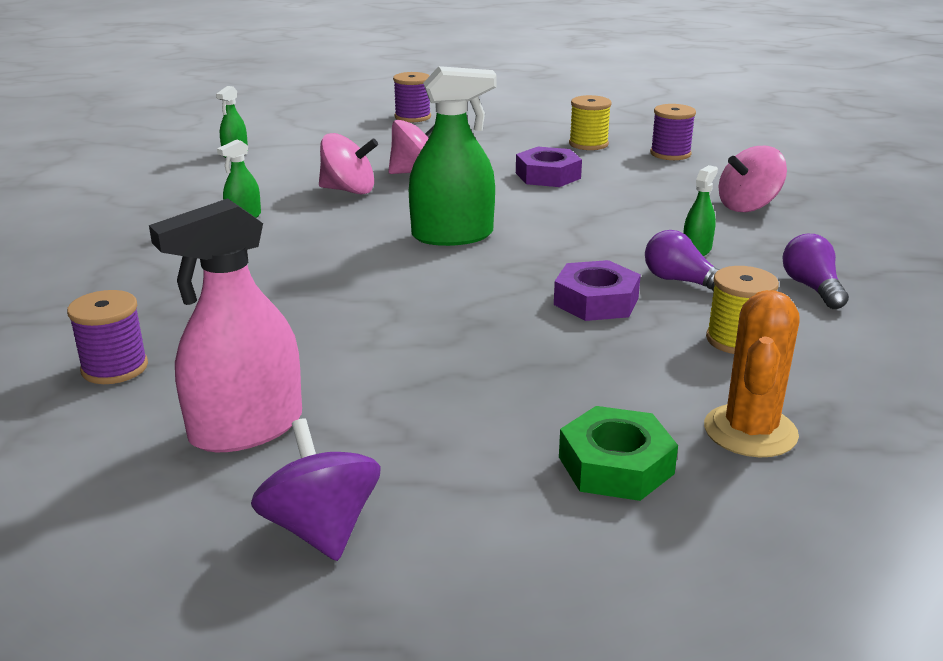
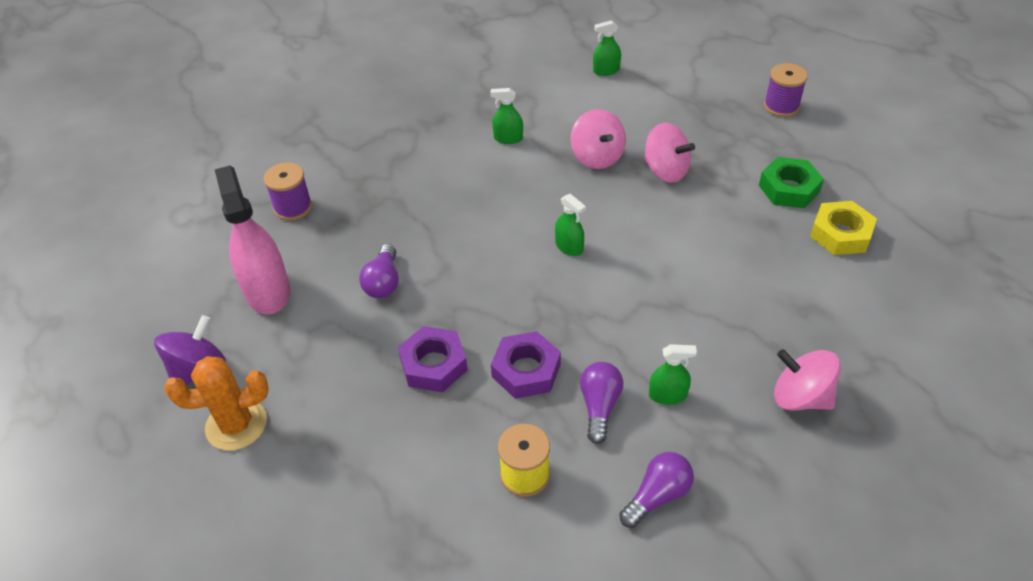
camera: 60 degrees right, 20 degrees up
pink spray bottle [149,198,302,452] -> pink spray bottle turned 45 degrees clockwise [215,165,290,314]
green spray bottle [409,66,497,246] -> green spray bottle [555,194,586,256], size x0.49
purple nut [516,147,582,187] -> purple nut moved to [398,326,468,392]
green nut [559,406,678,501] -> green nut moved to [759,157,824,208]
yellow spool [569,95,612,150] -> yellow nut [810,201,877,255]
purple spool [650,104,696,160] -> none
orange cactus [704,290,800,457] -> orange cactus moved to [165,356,269,451]
none -> purple light bulb [359,244,399,298]

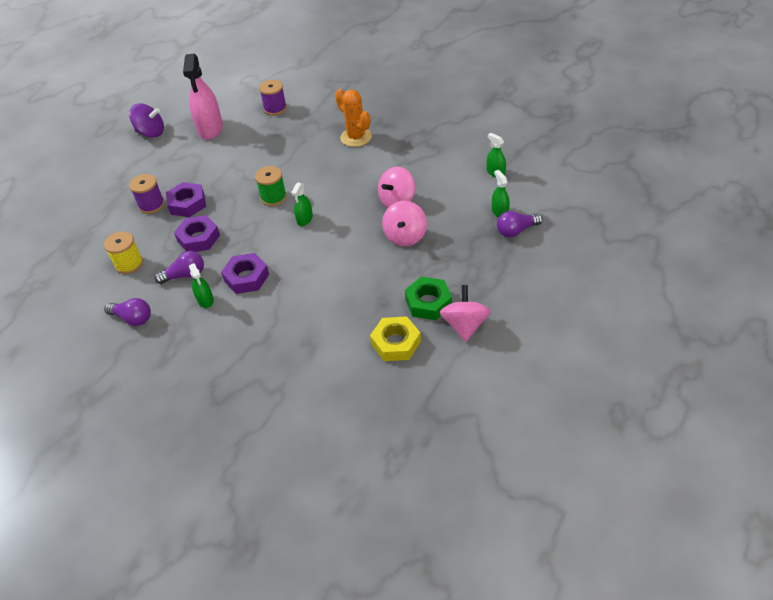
camera: 65 degrees right, 0 degrees up
orange cactus [165,356,269,451] -> orange cactus moved to [335,89,372,147]
pink spray bottle [215,165,290,314] -> pink spray bottle turned 135 degrees clockwise [183,54,223,140]
purple light bulb [359,244,399,298] -> purple light bulb moved to [497,211,543,237]
green spray bottle [490,88,523,144] -> green spray bottle moved to [492,170,510,217]
purple spool [764,63,808,117] -> purple spool moved to [129,174,165,214]
pink spinning top [774,349,841,411] -> pink spinning top moved to [440,285,491,342]
none -> purple nut [221,253,269,294]
none -> green spool [255,166,287,206]

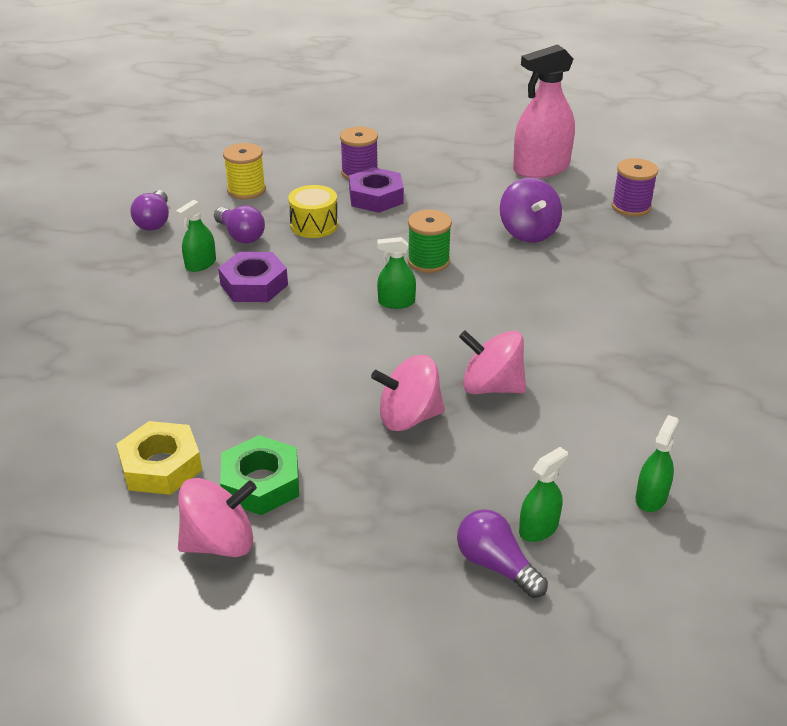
camera: 65 degrees right, 10 degrees down
purple spinning top [129,103,164,138] -> purple spinning top moved to [500,178,562,243]
purple nut [174,215,220,252] -> yellow drum [288,185,338,238]
orange cactus [335,89,372,147] -> none

